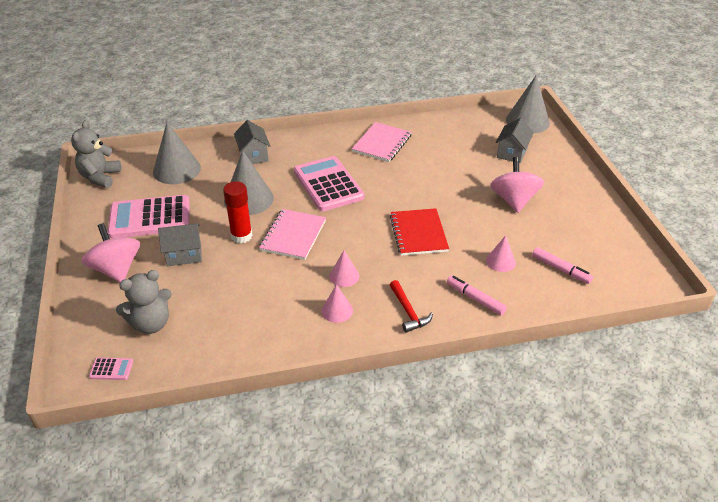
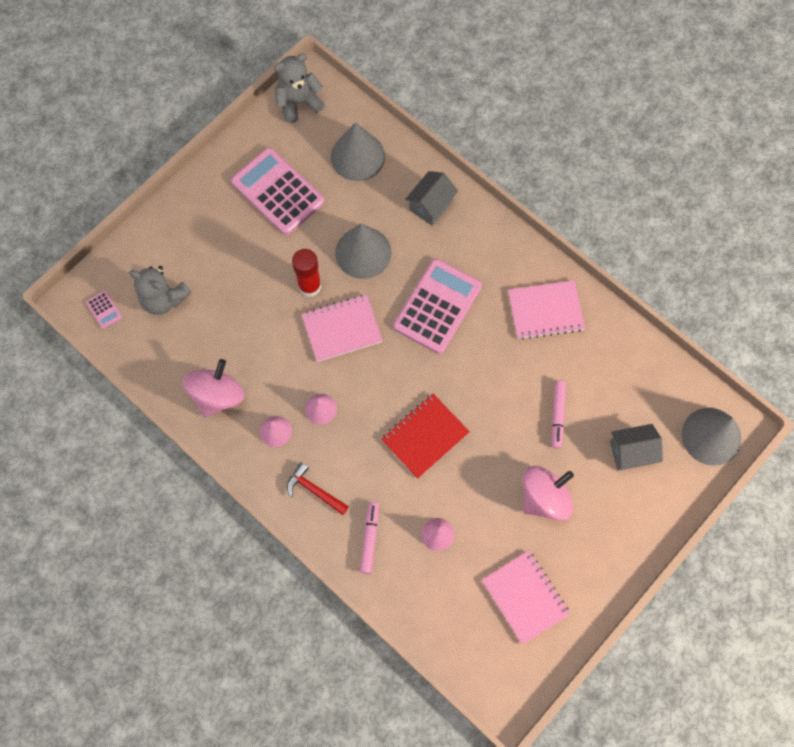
camera: 55 degrees right, 30 degrees up
pink spinning top [81,223,140,282] -> pink spinning top moved to [183,359,245,418]
grey house [158,223,202,266] -> none
red hammer [390,280,433,333] -> red hammer turned 90 degrees clockwise [287,462,349,515]
pink marker [532,247,593,284] -> pink marker moved to [551,381,566,449]
none -> pink notebook [482,550,570,645]

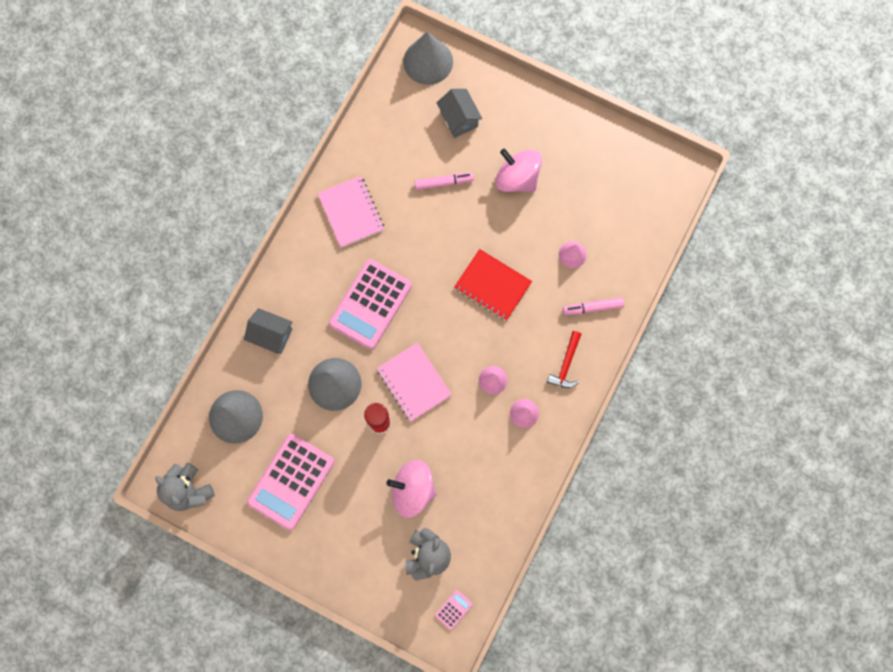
camera: 105 degrees left, 5 degrees up
pink spinning top [183,359,245,418] -> pink spinning top moved to [386,460,437,518]
pink calculator [393,259,482,354] -> pink calculator turned 75 degrees counterclockwise [329,259,412,350]
pink notebook [482,550,570,645] -> none

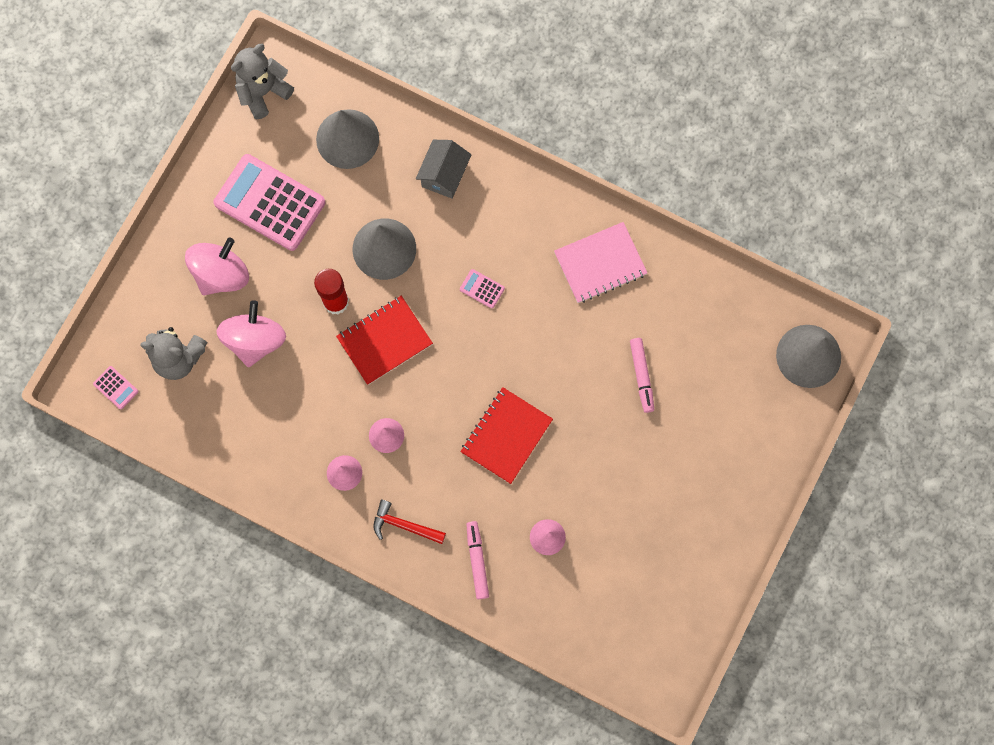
camera: 90 degrees right, 0 degrees up
pink calculator [329,259,412,350] -> pink calculator [460,269,505,309], size x0.40
pink notebook [376,343,452,421] -> red notebook [336,296,433,385]
grey house [437,89,482,138] -> none
pink spinning top [495,149,542,192] -> pink spinning top moved to [185,238,249,295]

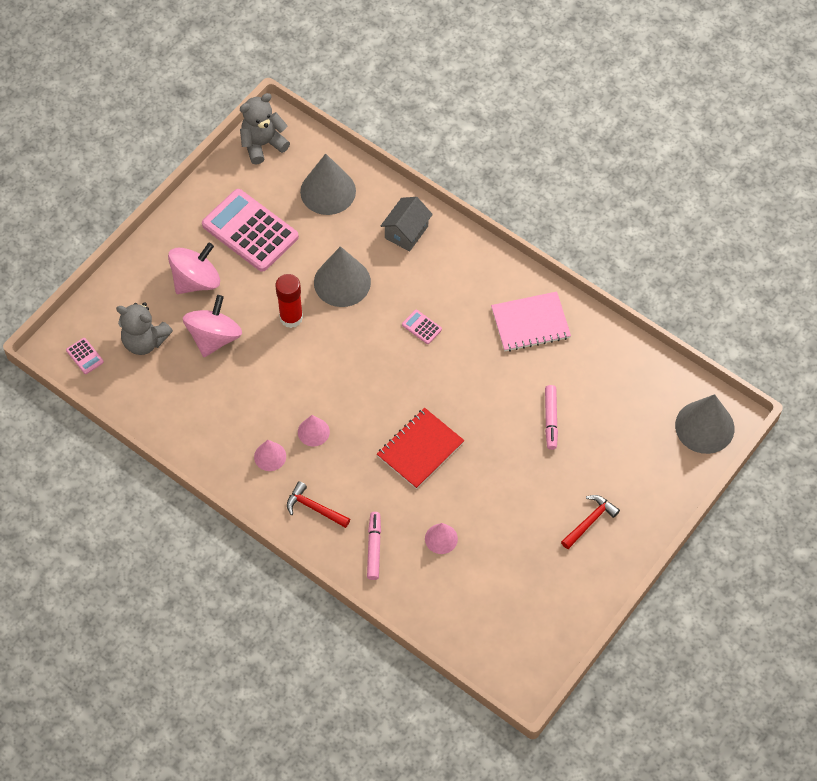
camera: 10 degrees right, 15 degrees down
red notebook [336,296,433,385] -> none
none -> red hammer [561,495,620,549]

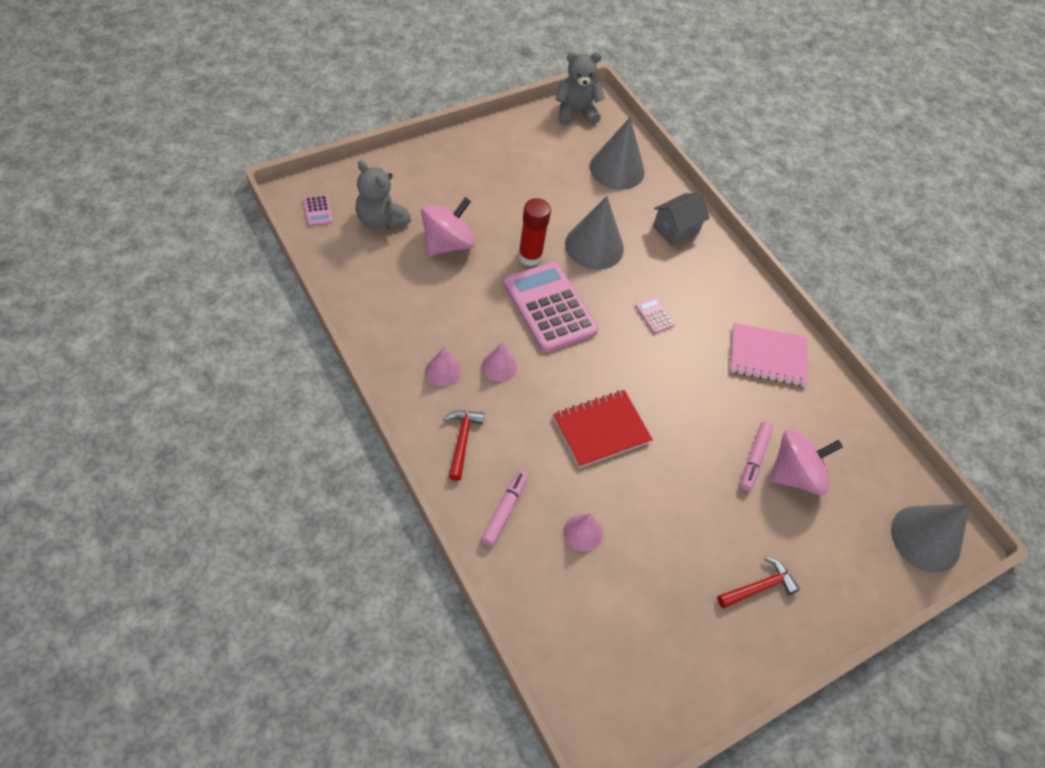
camera: 15 degrees right, 5 degrees down
pink spinning top [168,243,220,294] -> pink spinning top moved to [769,429,843,495]
pink calculator [202,189,299,272] -> pink calculator moved to [503,262,599,353]
red hammer [287,481,350,528] -> red hammer turned 45 degrees clockwise [443,411,485,481]

